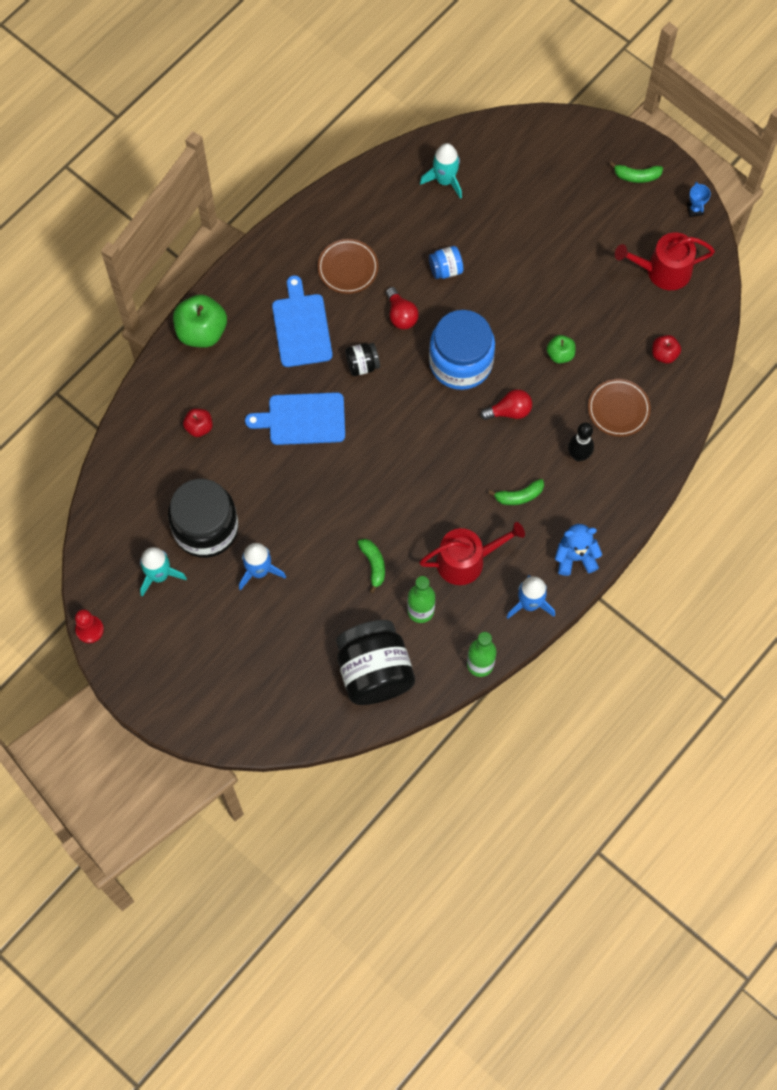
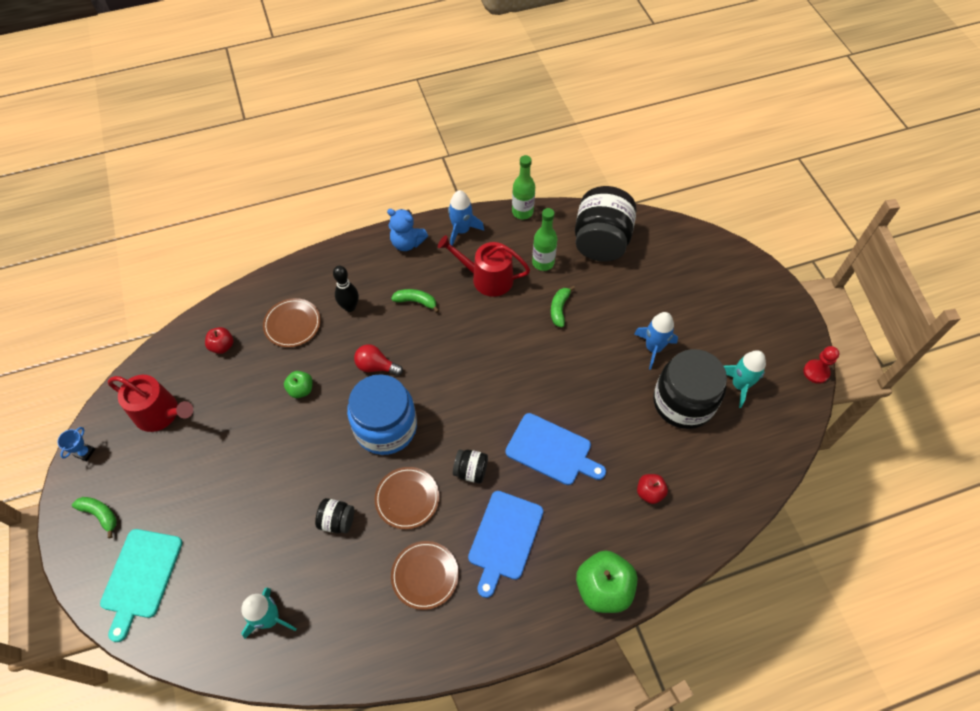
camera: 150 degrees left, 10 degrees down
red light bulb [386,287,419,330] -> brown plate [375,467,439,529]
blue jar [429,246,463,279] -> black jar [315,498,354,534]
none -> turquoise cutting board [100,529,182,642]

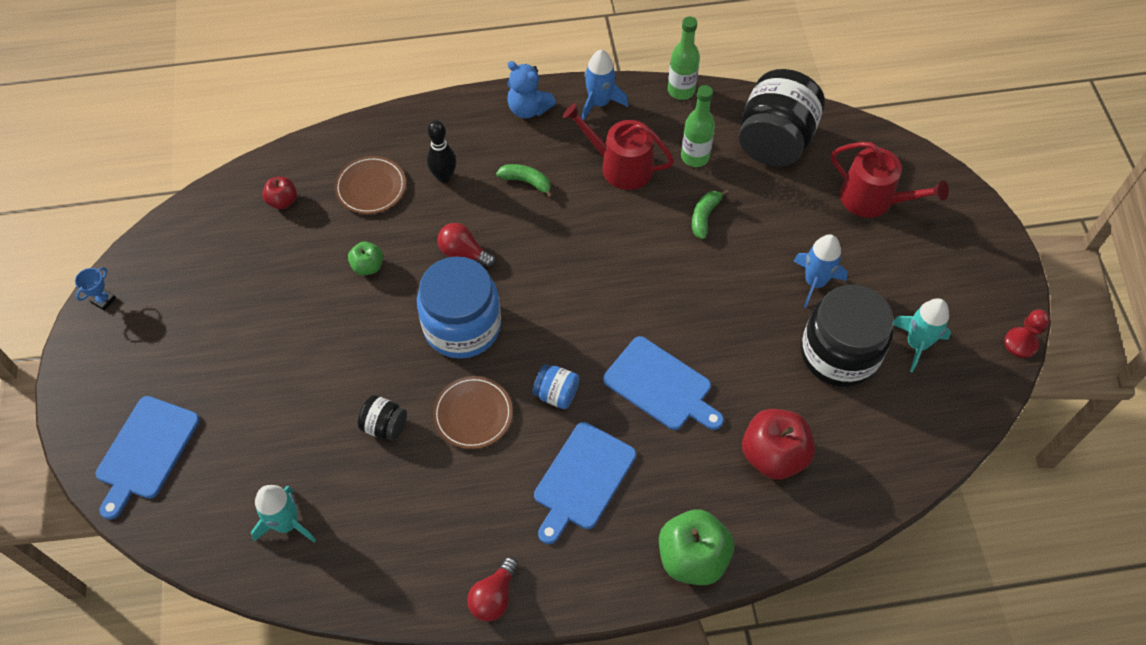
camera: 10 degrees right, 0 degrees up
green banana [72,497,117,538] -> none
turquoise cutting board [100,529,182,642] -> blue cutting board [96,396,200,520]
red watering can [108,375,193,432] -> red watering can moved to [831,142,949,218]
brown plate [391,541,459,610] -> none
black jar [453,449,488,483] -> blue jar [532,364,580,409]
red apple [637,474,668,504] -> red apple [742,409,815,480], size x1.86
none -> red light bulb [467,557,518,621]

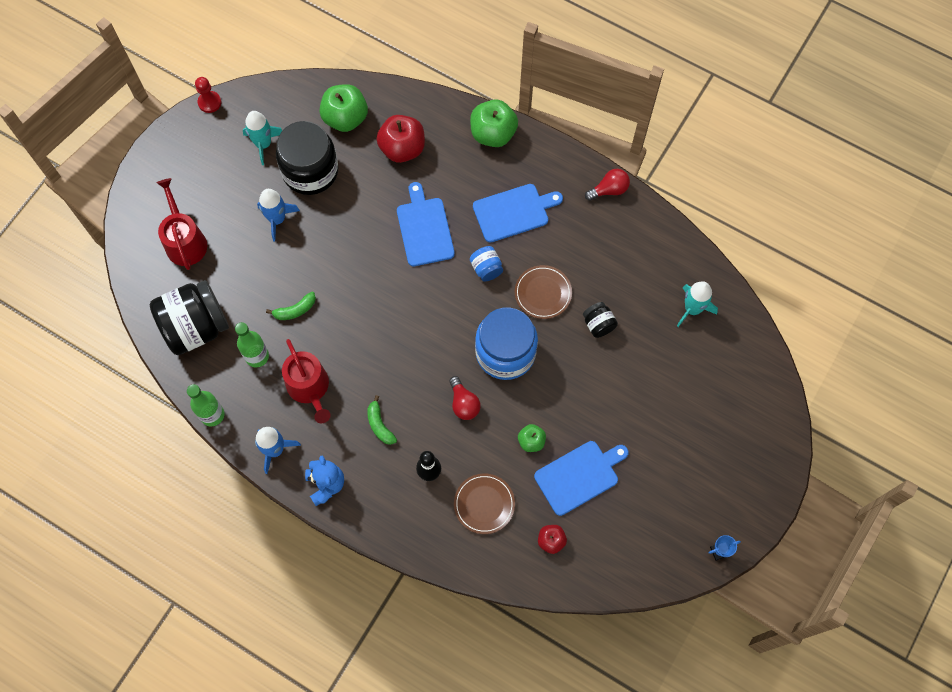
camera: 140 degrees left, 10 degrees up
blue cutting board [96,396,200,520] -> blue cutting board moved to [534,441,628,516]
none -> green apple [320,84,368,132]

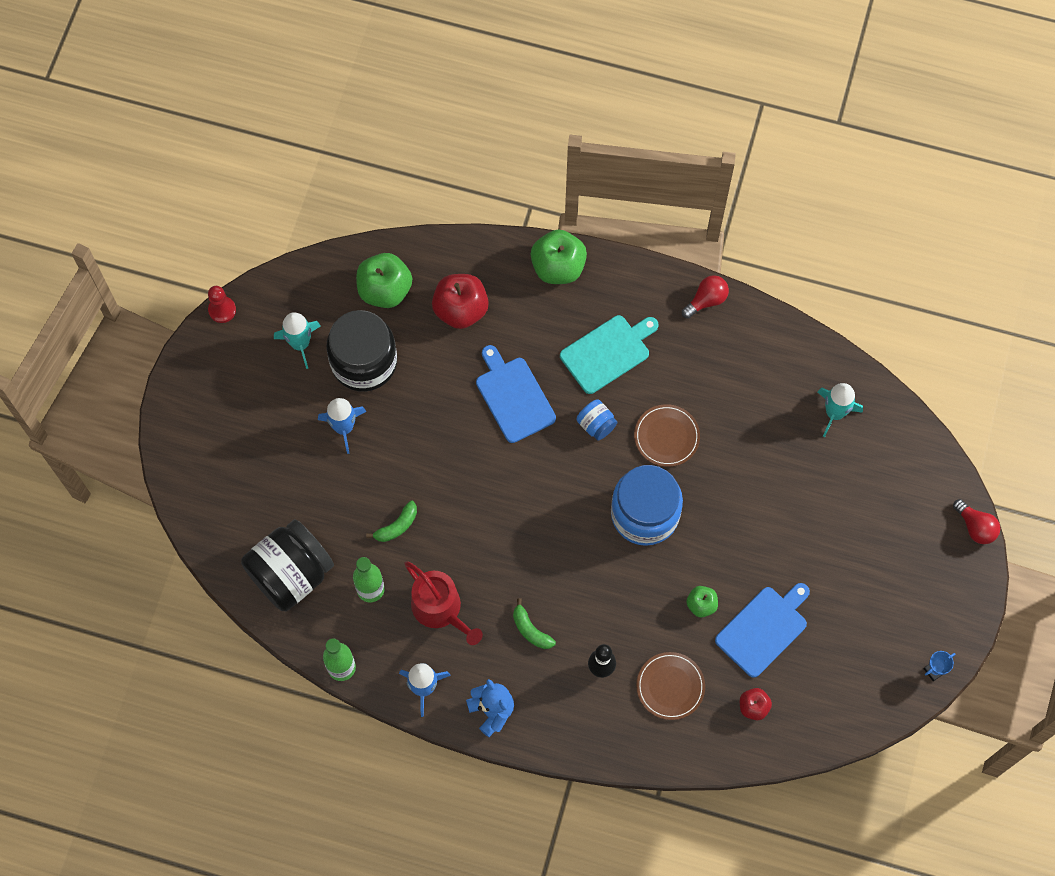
camera: 15 degrees left, 0 degrees up
red watering can [157,178,207,270] -> none
red light bulb [449,376,481,420] -> red light bulb moved to [953,499,1000,544]
blue cutting board [473,184,563,243] -> turquoise cutting board [560,315,658,394]
black jar [583,302,618,338] -> none

